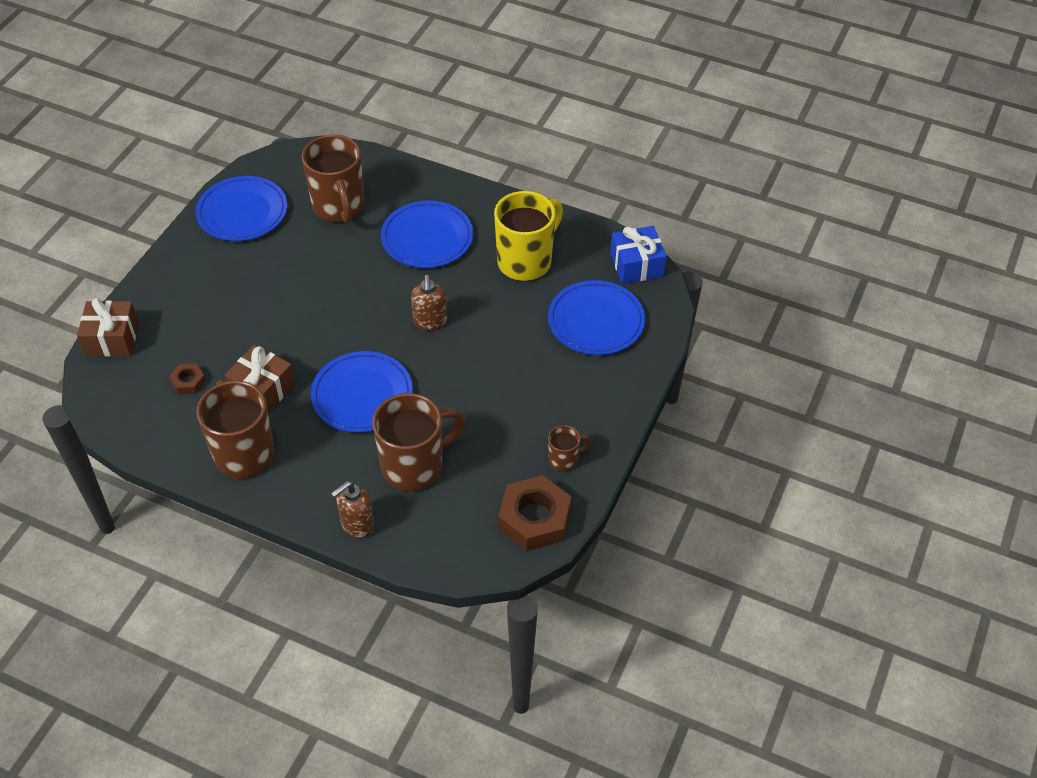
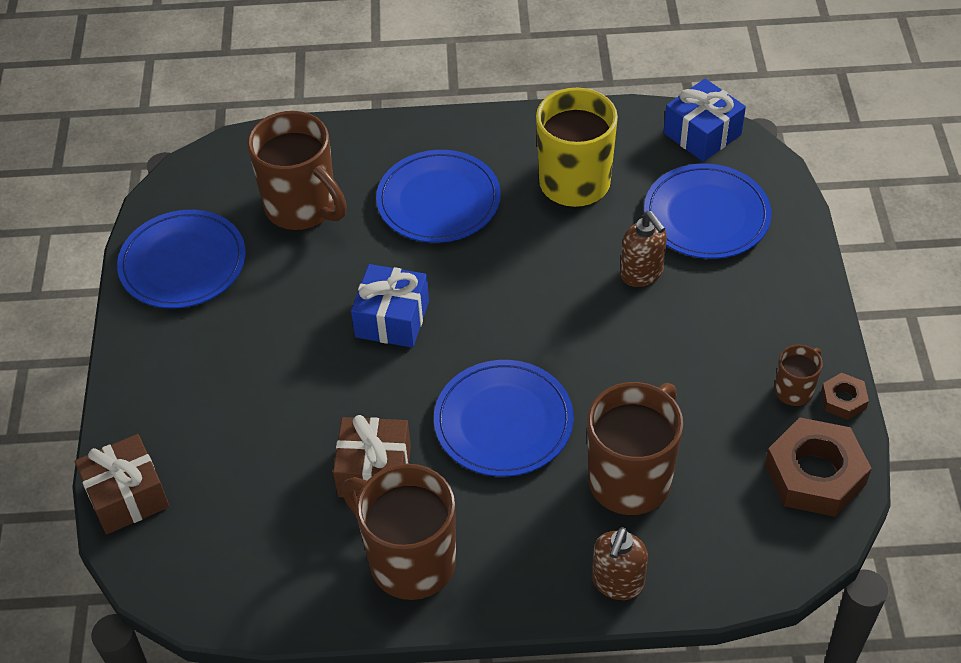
camera: 25 degrees left, 0 degrees up
brown nut [169,363,206,394] -> brown nut moved to [821,373,869,420]
brown soap dispenser [411,275,447,331] -> brown soap dispenser moved to [620,211,667,287]
none -> blue gift [351,264,429,348]

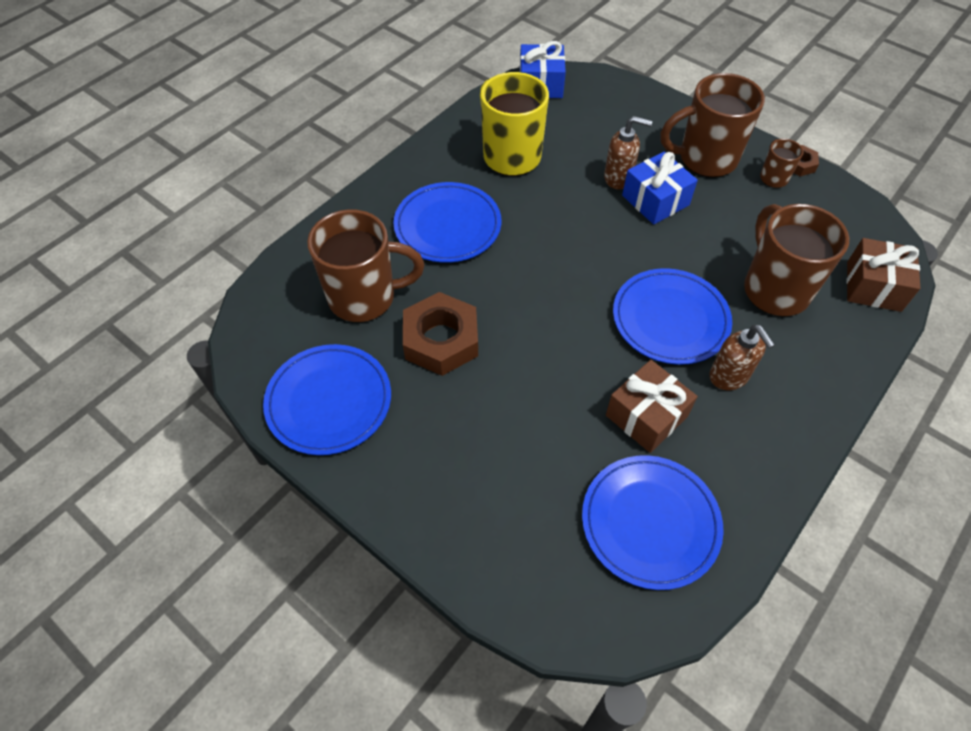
camera: 50 degrees left, 5 degrees up
brown gift [75,434,169,534] -> brown gift moved to [847,238,920,312]
brown mug [342,464,456,600] -> brown mug moved to [660,73,765,177]
blue gift [351,264,429,348] -> blue gift moved to [622,152,698,225]
brown soap dispenser [592,527,648,600] -> brown soap dispenser moved to [709,325,775,390]
blue plate [644,164,772,259] -> blue plate moved to [582,455,724,590]
brown nut [765,418,872,517] -> brown nut moved to [403,292,478,376]

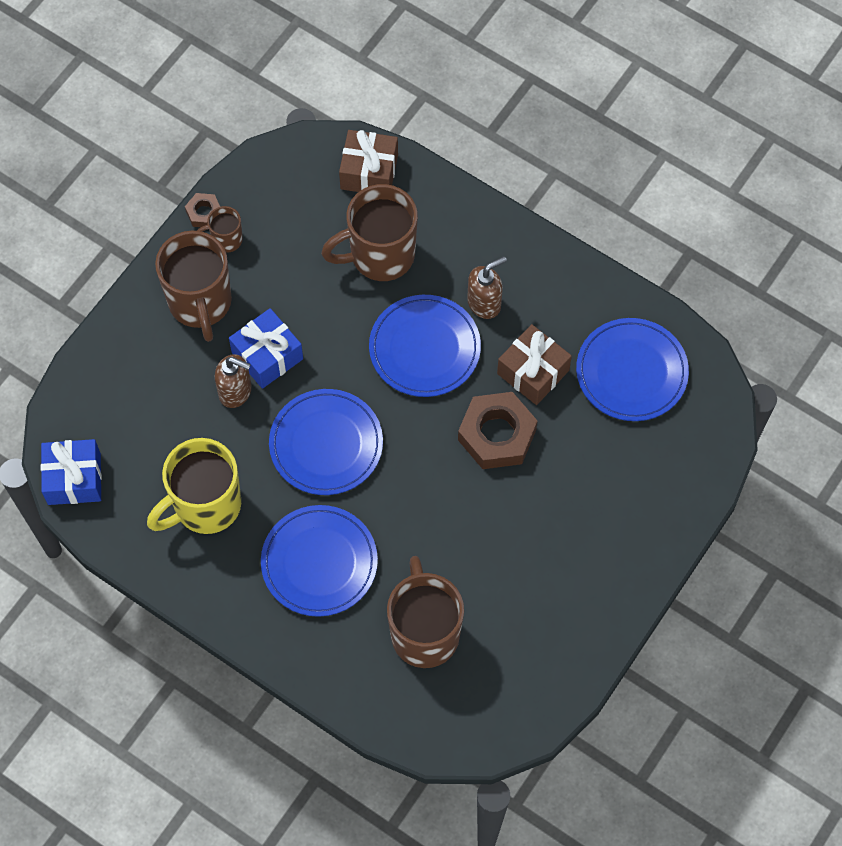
camera: 95 degrees left, 10 degrees up
blue plate [263,344,391,455] -> blue plate moved to [269,389,383,495]
brown nut [403,292,478,376] -> brown nut moved to [458,392,537,469]
brown soap dispenser [604,116,652,190] -> brown soap dispenser turned 105 degrees clockwise [215,354,252,408]

